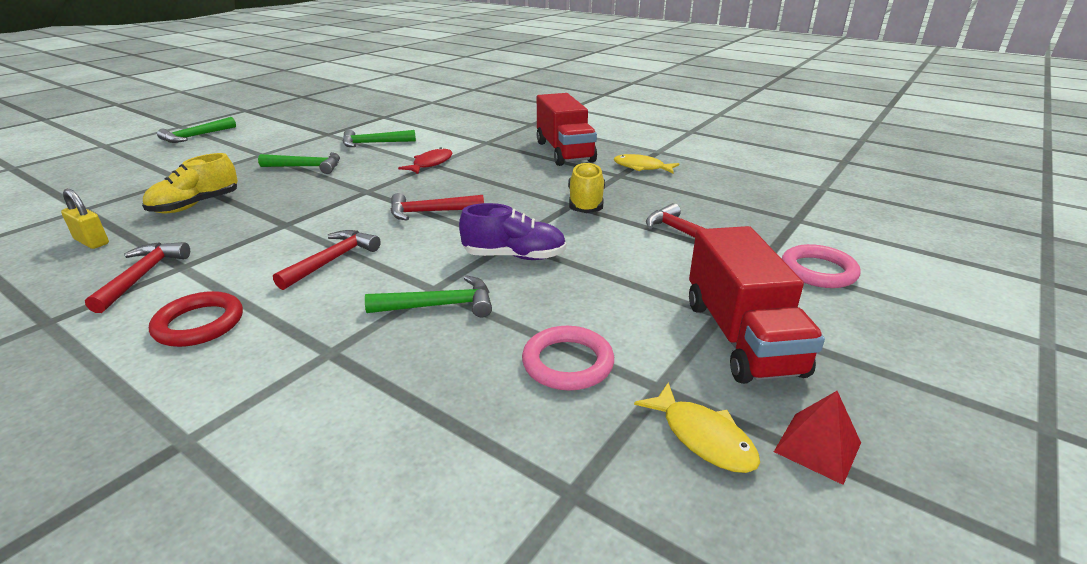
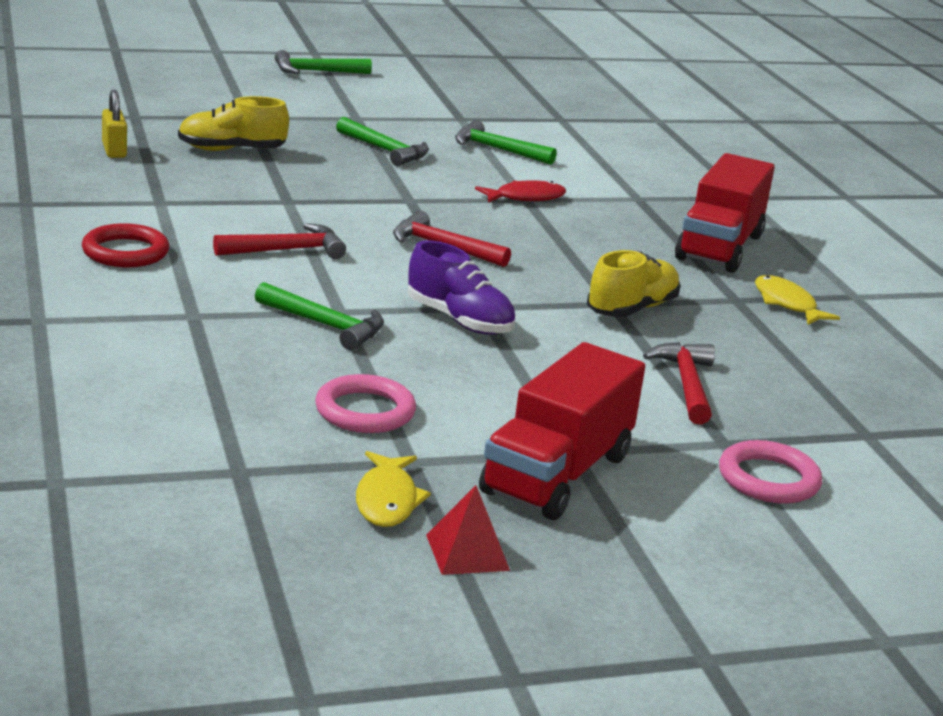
camera: 35 degrees right, 5 degrees down
red hammer [85,242,190,313] -> none

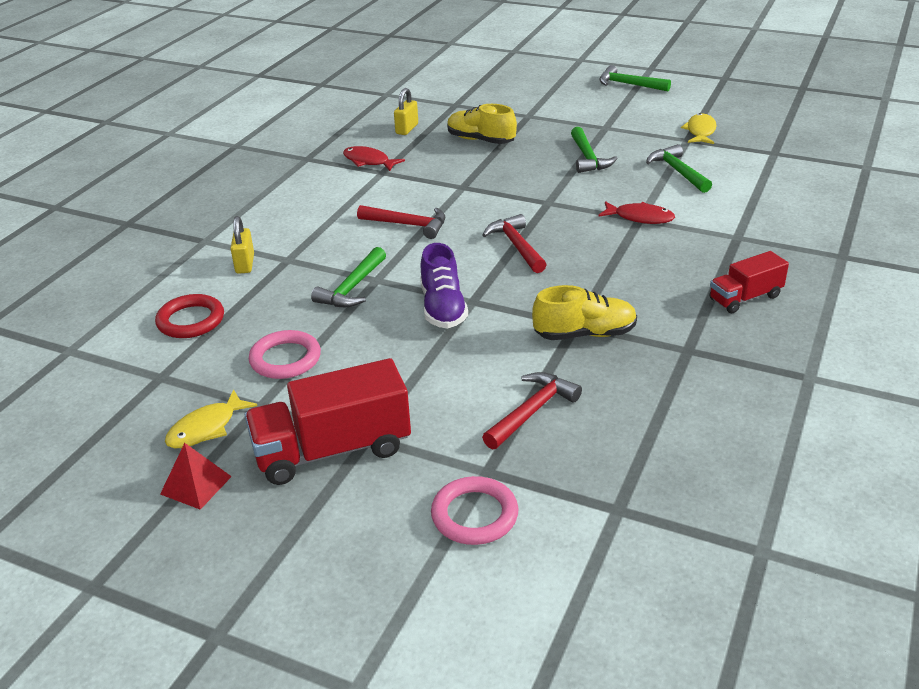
camera: 45 degrees right, 10 degrees up
red ring [82,223,169,267] -> red ring moved to [155,294,224,338]
green hammer [255,282,384,350] -> green hammer turned 45 degrees clockwise [311,247,386,307]
red truck [675,153,775,273] -> red truck [710,251,789,313], size x0.58
yellow fish [755,275,840,325] -> yellow fish moved to [681,113,716,144]
none -> yellow padlock [231,216,254,274]
none -> red fish [343,146,405,171]

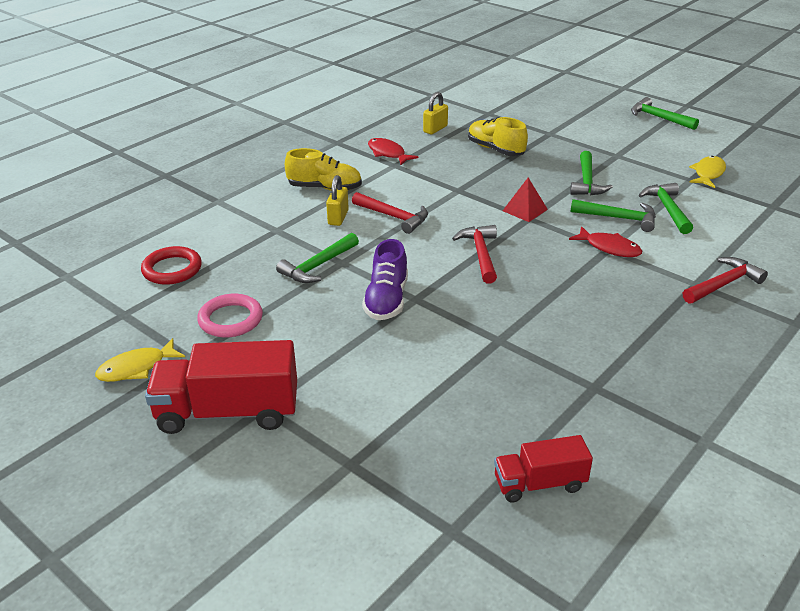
camera: 15 degrees right, 0 degrees up
red pyramid [160,443,232,510] -> red pyramid moved to [503,178,548,222]
yellow padlock [231,216,254,274] -> yellow padlock moved to [326,175,349,226]
pink ring [431,476,518,545] -> none
red hammer [482,372,582,450] -> red hammer moved to [683,257,768,304]
yellow shoe [532,285,637,340] -> yellow shoe moved to [285,148,362,191]
red truck [710,251,789,313] -> red truck moved to [494,435,593,502]
none -> green hammer [570,199,656,232]

